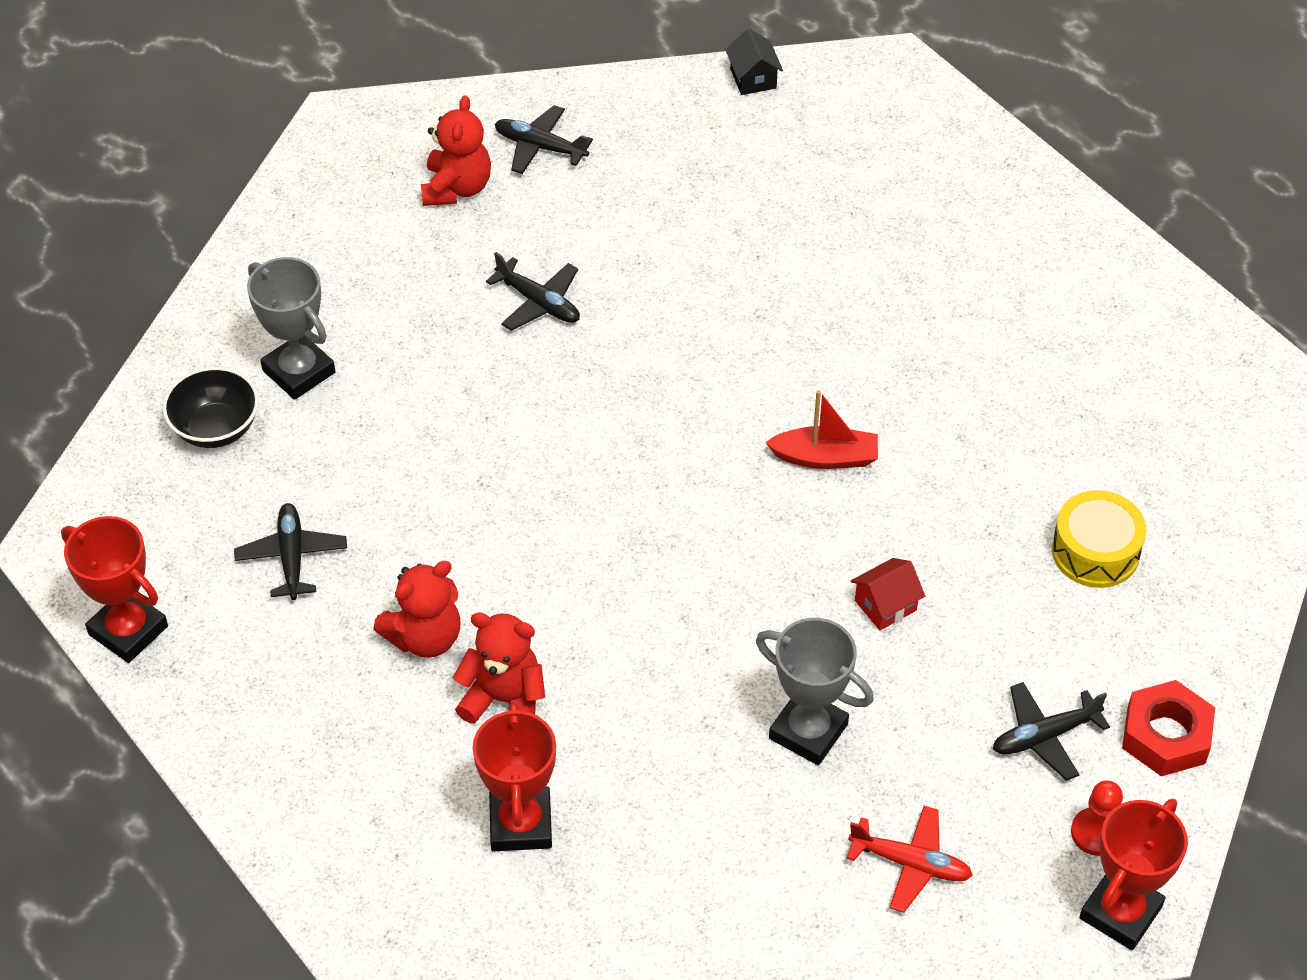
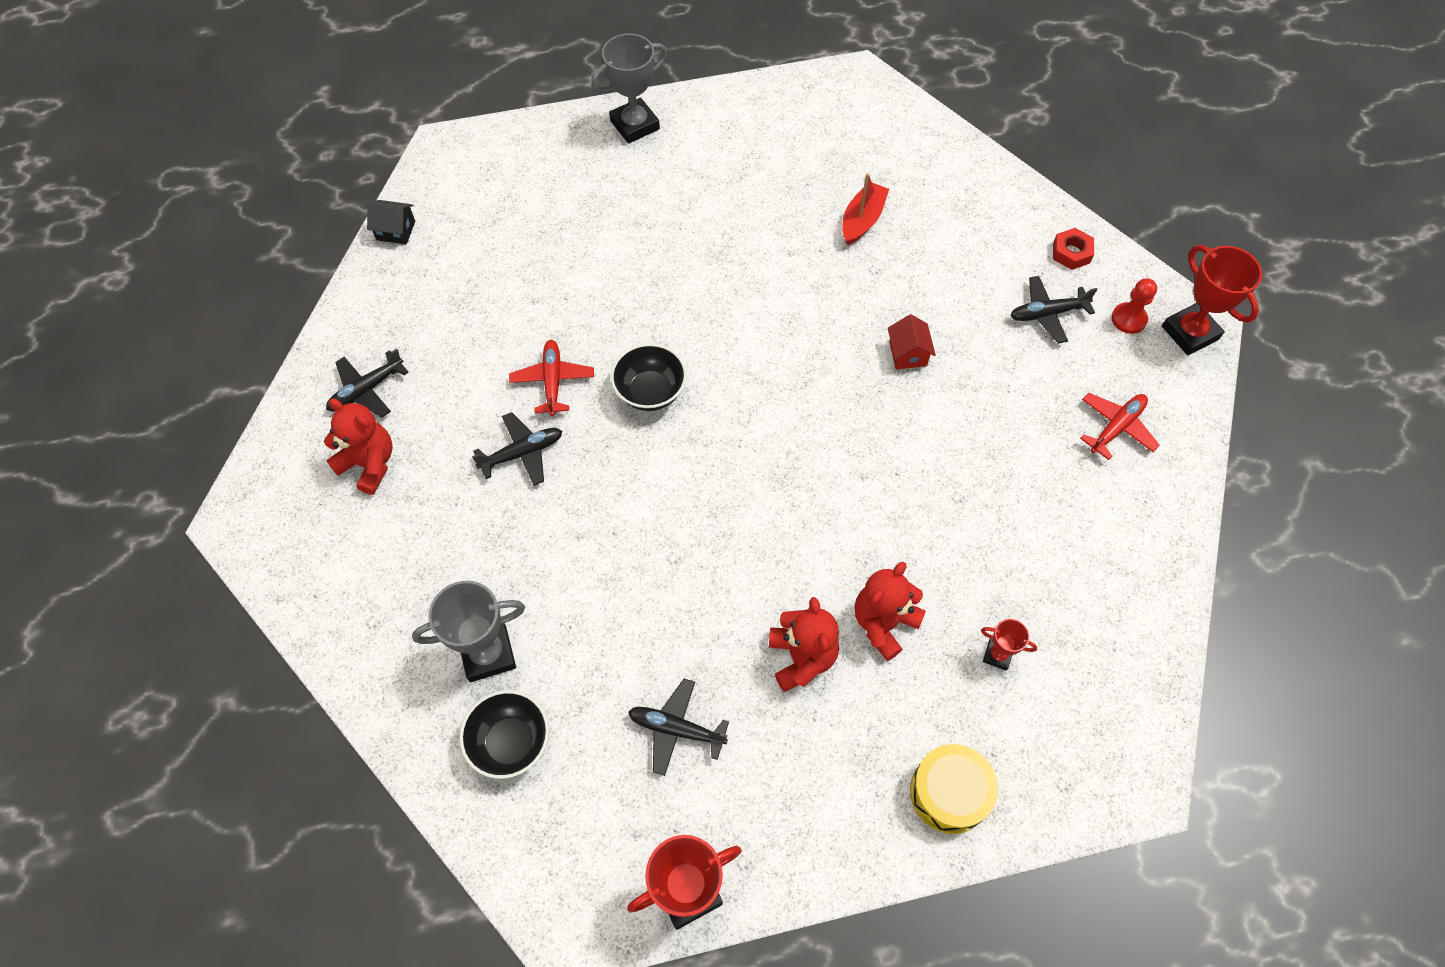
camera: 65 degrees left, 10 degrees up
red trophy [473,700,556,851] -> red trophy [981,619,1037,671], size x0.52
grey trophy [756,618,874,765] -> grey trophy moved to [591,33,667,144]
red boat [765,390,878,469] -> red boat moved to [842,173,889,245]
black plane [993,682,1110,781] -> black plane turned 75 degrees clockwise [1010,276,1098,343]
yellow drum [1052,490,1147,588] -> yellow drum moved to [910,744,998,834]
red nut [1122,680,1215,776] -> red nut [1053,228,1094,270], size x0.66
none -> red plane [509,340,594,416]
none -> black bowl [611,343,687,411]

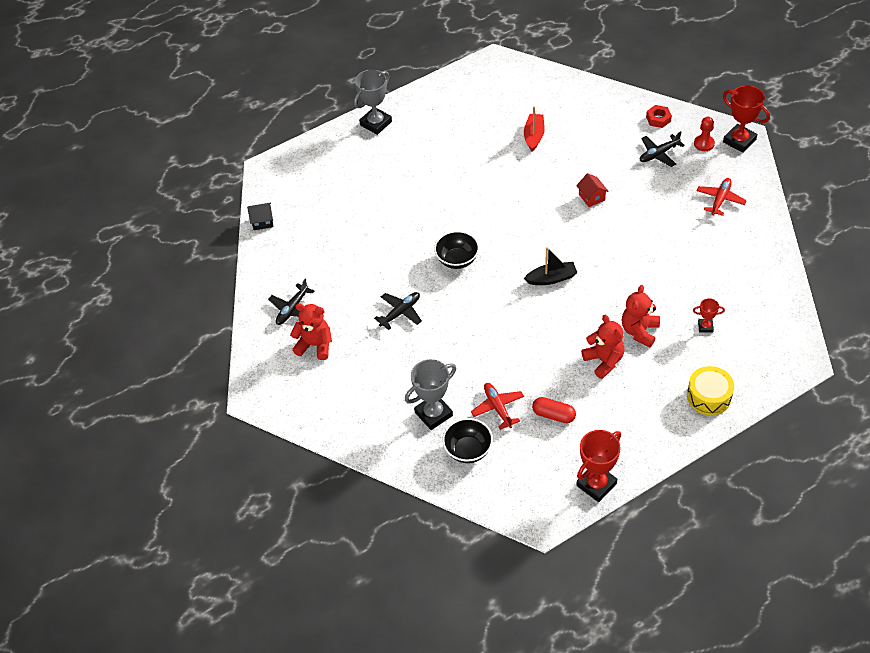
camera: 15 degrees left, 10 degrees down
red plane [509,340,594,416] -> red plane moved to [471,383,524,430]
black plane [628,679,729,776] -> red capsule [532,397,576,423]
none -> black boat [524,247,577,285]

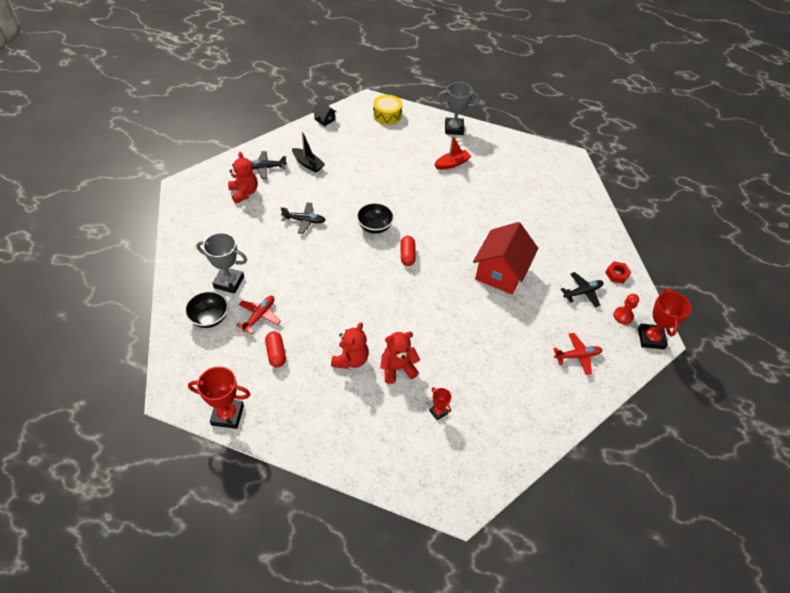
camera: 45 degrees right, 0 degrees up
red boat [524,106,545,152] -> red boat moved to [434,135,471,170]
black boat [524,247,577,285] -> black boat moved to [292,132,325,173]
red house [576,173,609,207] -> red house [473,222,539,294], size x2.33
black plane [640,131,685,167] -> black plane turned 135 degrees clockwise [561,272,604,307]
yellow drum [687,366,734,415] -> yellow drum moved to [373,95,403,125]
none -> red capsule [400,236,416,266]

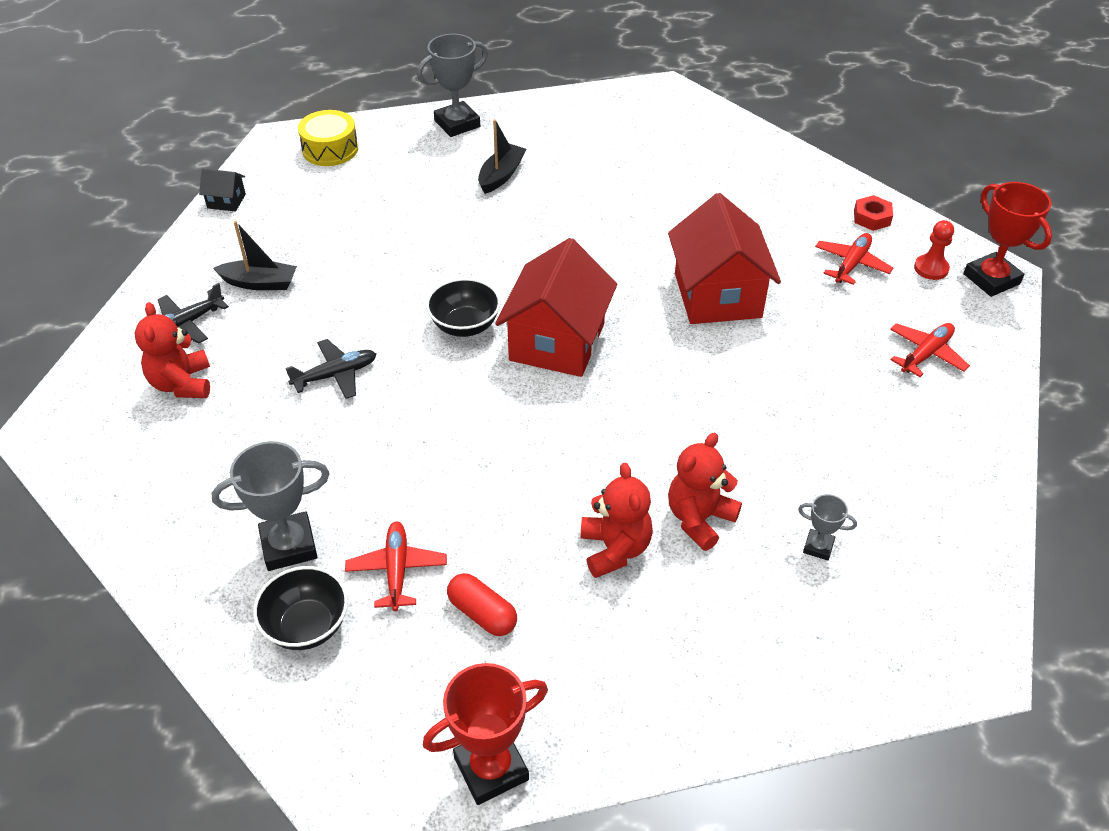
camera: 30 degrees left, 5 degrees down
red teddy bear [228,152,258,204] -> red teddy bear turned 135 degrees counterclockwise [134,302,210,398]
red capsule [400,236,416,266] -> red house [495,238,617,377]
red trophy [429,387,451,420] -> grey trophy [798,494,857,560]
red boat [434,135,471,170] -> black boat [478,119,526,194]
black plane [561,272,604,307] -> red plane [815,233,893,285]

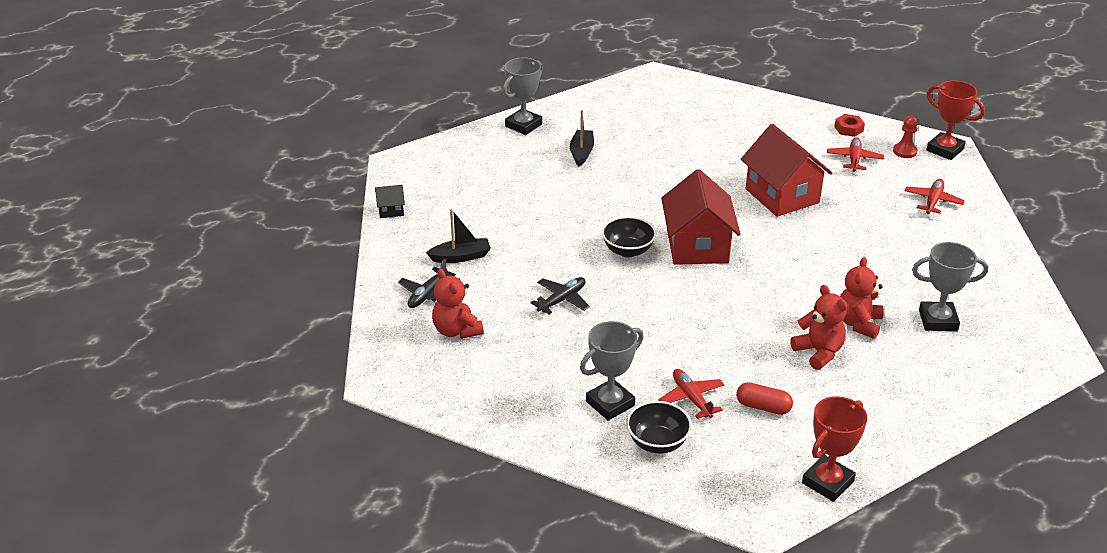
camera: 20 degrees left, 10 degrees down
yellow drum [298,110,358,166] -> none
grey trophy [798,494,857,560] -> grey trophy [912,242,988,331], size x1.92

